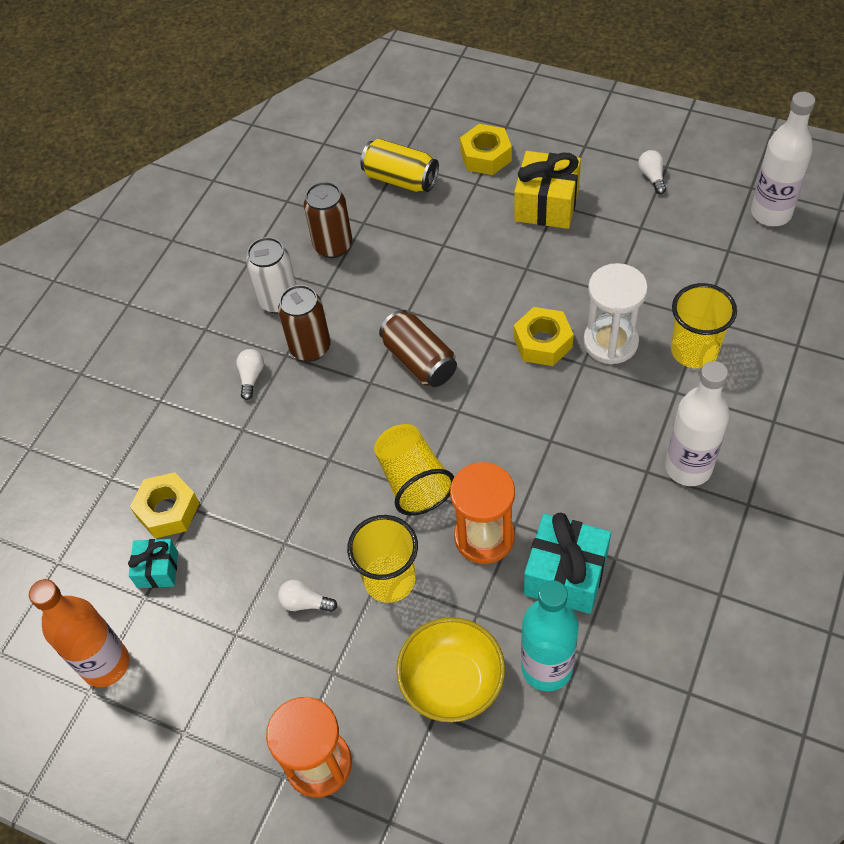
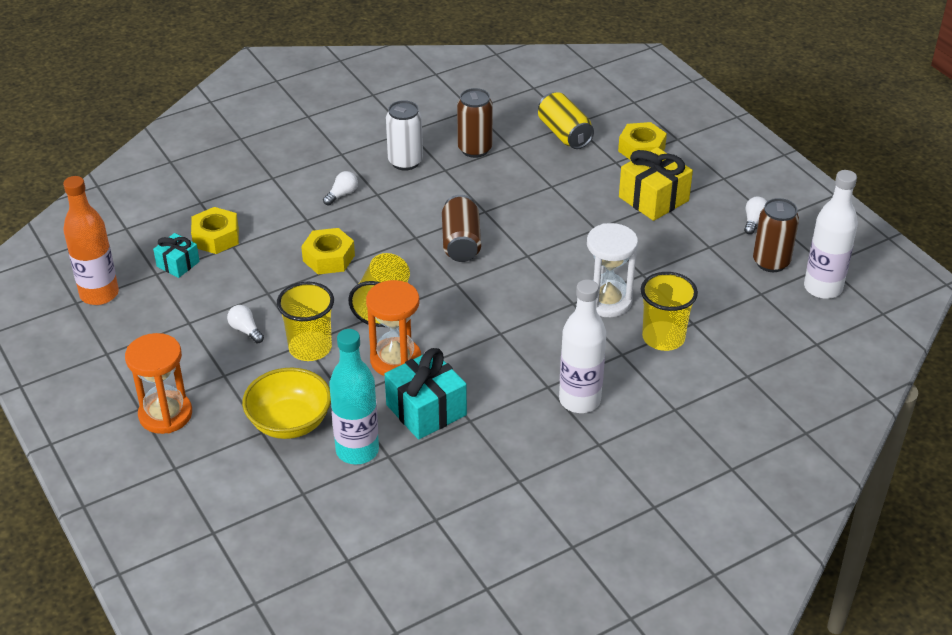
camera: 30 degrees right, 15 degrees down
brown can [278,285,331,362] -> brown can moved to [753,198,799,272]
yellow nut [514,307,574,366] -> yellow nut moved to [301,228,355,274]

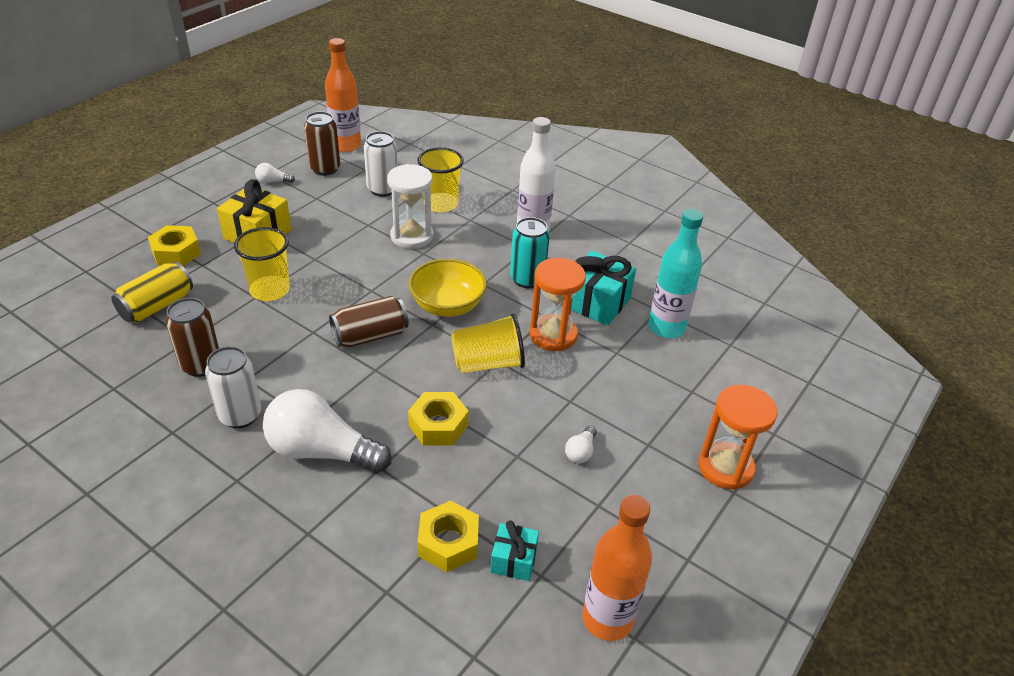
camera: 115 degrees left, 0 degrees up
yellow bowl [242,368,331,439] -> yellow bowl moved to [409,259,487,317]
yellow cup [277,282,334,361] -> yellow cup moved to [234,227,290,301]
white light bulb [323,171,358,206] -> white light bulb [263,389,391,473], size x2.41
white bottle [804,170,858,299] -> orange bottle [325,38,361,152]
none -> white can [364,131,398,197]
none -> turquoise can [510,217,550,288]

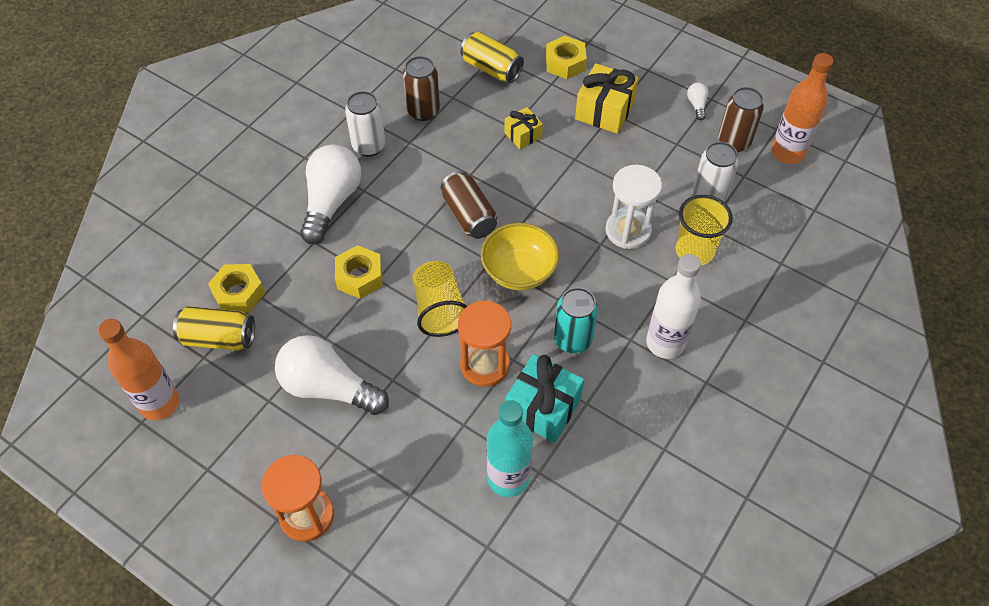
camera: 90 degrees right, 15 degrees up
yellow cup [234,227,290,301] -> yellow gift [504,107,543,149]
turquoise gift [490,520,539,581] -> yellow can [173,306,255,351]
white light bulb [565,425,597,463] -> white light bulb [275,335,389,415], size x2.41

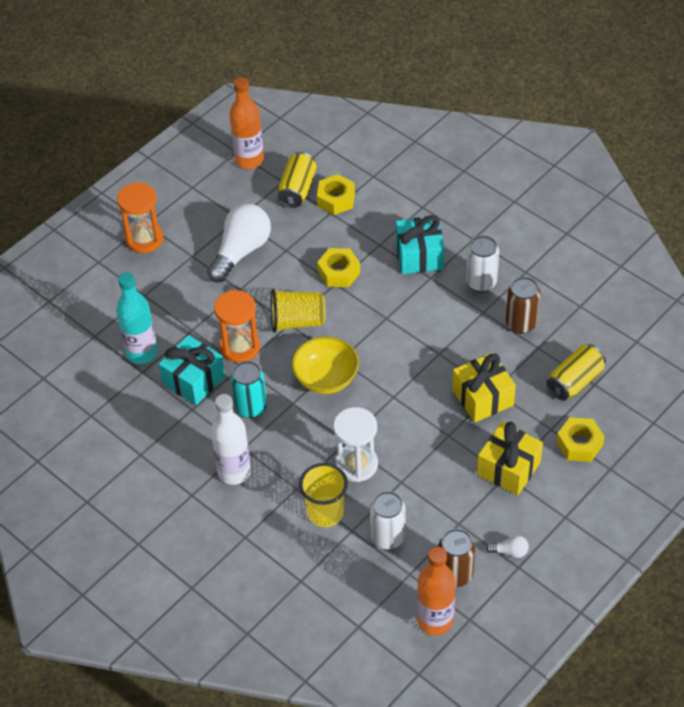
camera: 100 degrees right, 5 degrees down
white light bulb [300,144,361,244] -> turquoise gift [396,215,445,274]
brown can [441,171,497,239] -> none
yellow gift [504,107,543,149] -> yellow gift [452,353,516,423], size x1.73

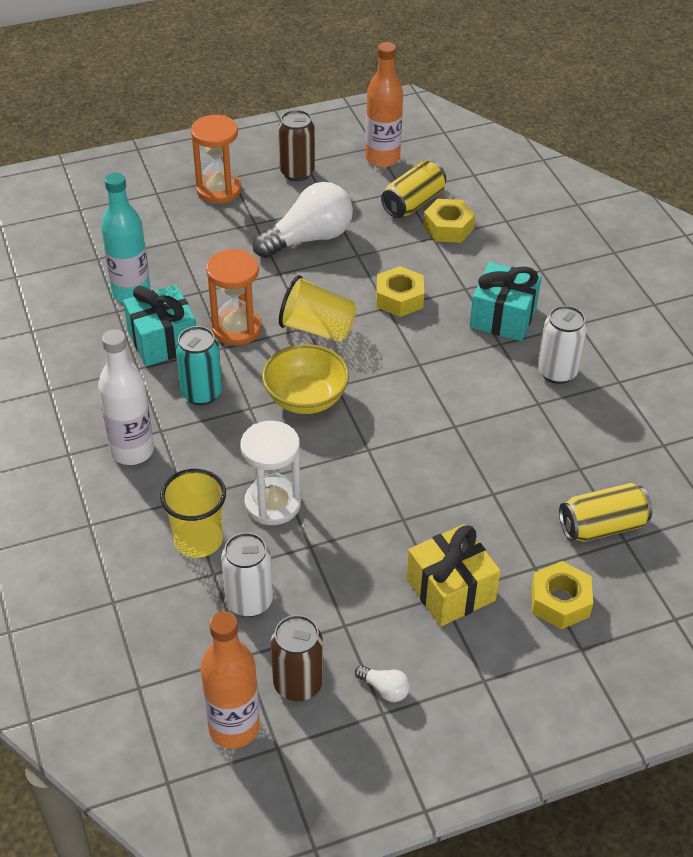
camera: 25 degrees right, 5 degrees down
yellow gift [452,353,516,423] -> none
brown can [506,277,540,334] -> brown can moved to [278,110,315,181]

